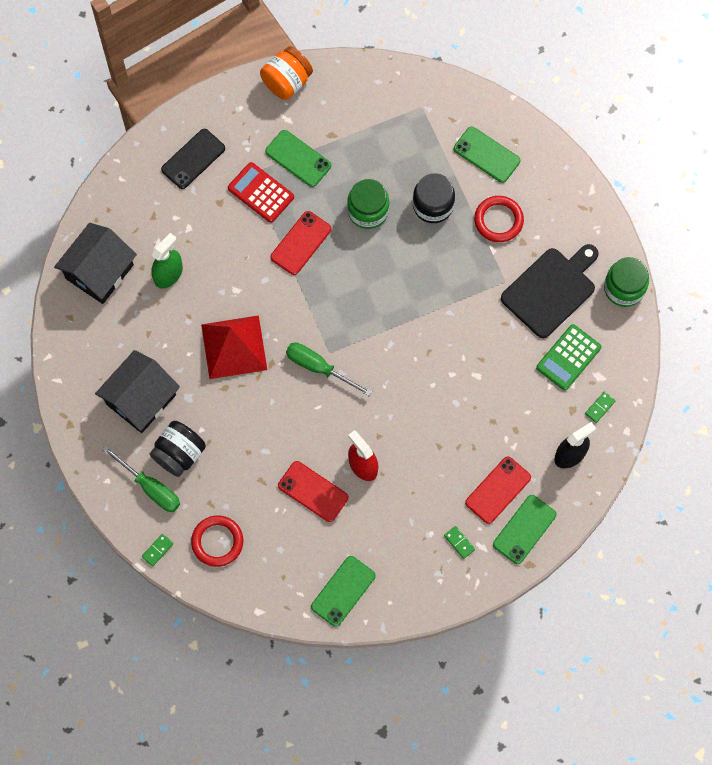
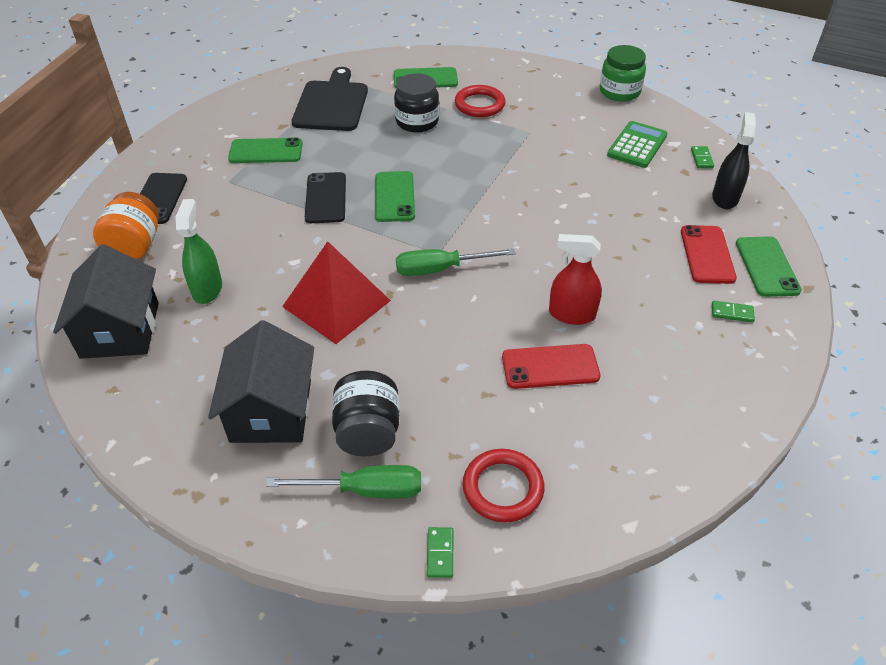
camera: 40 degrees left, 25 degrees down
red calculator [228,162,294,223] -> none
orange jar [260,46,313,100] -> orange jar moved to [93,192,159,260]
red phone [271,211,331,275] -> black phone [305,172,346,223]
green phone [311,556,376,627] -> green phone moved to [375,171,415,222]
green jar [347,179,389,229] -> none
black cutting board [501,244,599,338] -> black cutting board moved to [292,67,368,131]
green calculator [536,324,602,390] -> green calculator turned 150 degrees counterclockwise [607,121,667,168]

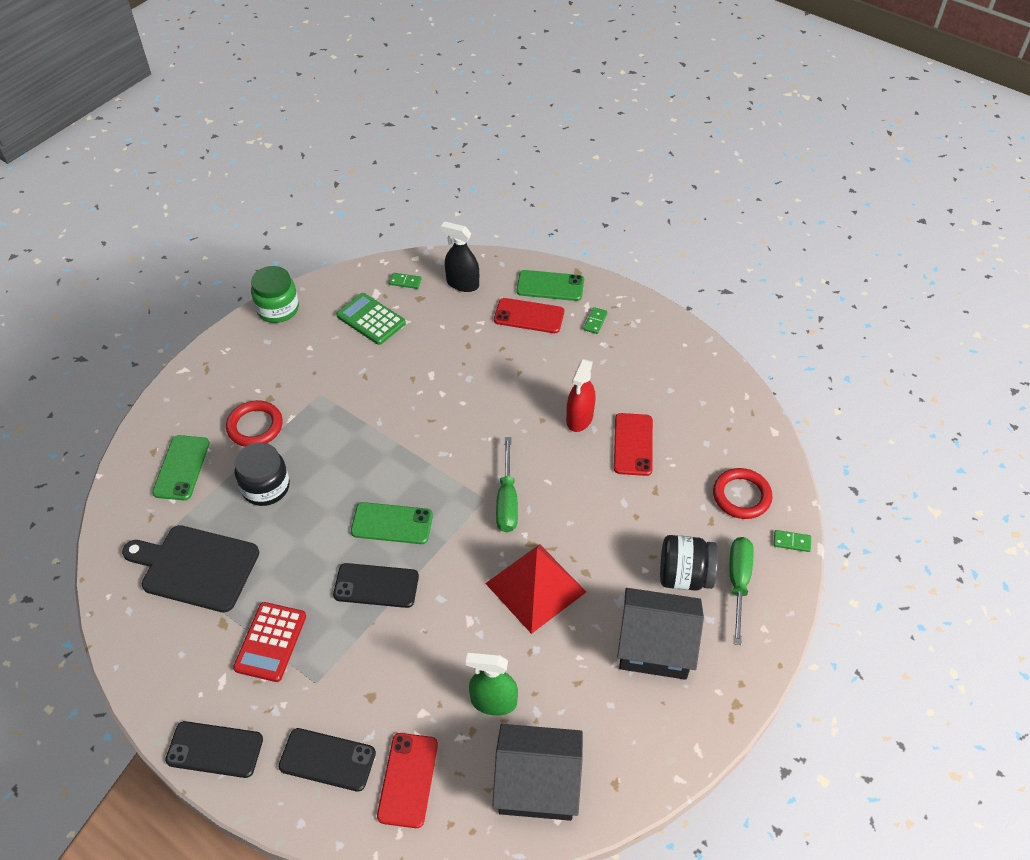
camera: 80 degrees left, 5 degrees up
orange jar [93,192,159,260] -> red phone [377,733,438,828]
green phone [228,138,303,163] -> red calculator [233,602,306,682]
none -> black phone [165,721,263,778]

